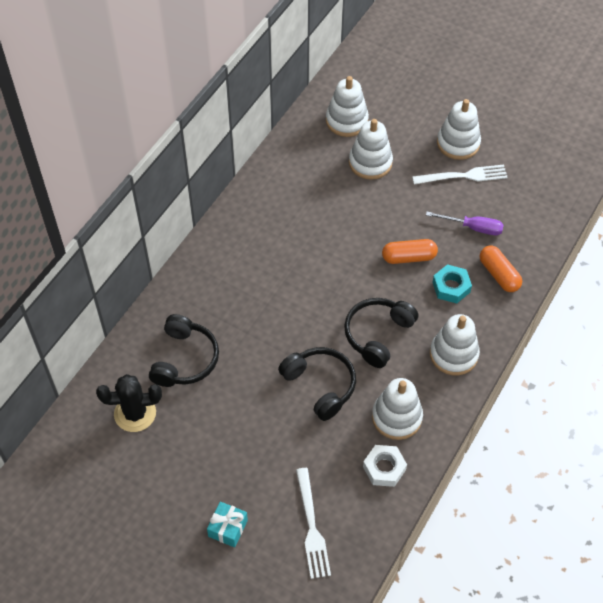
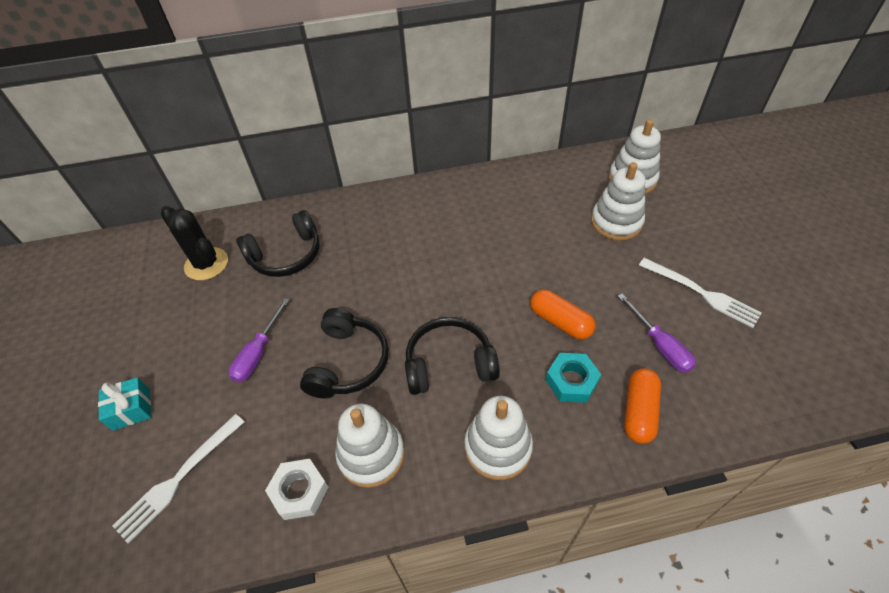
camera: 50 degrees right, 5 degrees down
white stacking toy [437,99,481,160] -> none
none -> purple screwdriver [229,298,289,382]

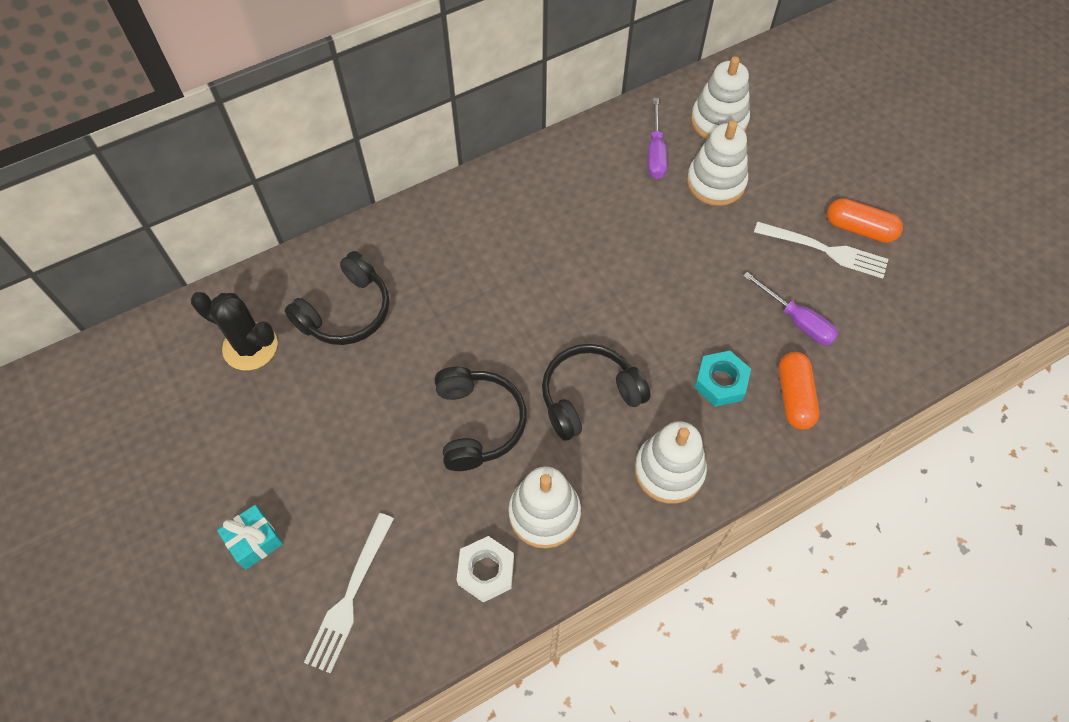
camera: 20 degrees left, 10 degrees up
purple screwdriver [229,298,289,382] -> purple screwdriver moved to [648,98,667,179]
orange capsule [530,290,596,340] -> orange capsule moved to [827,198,903,243]

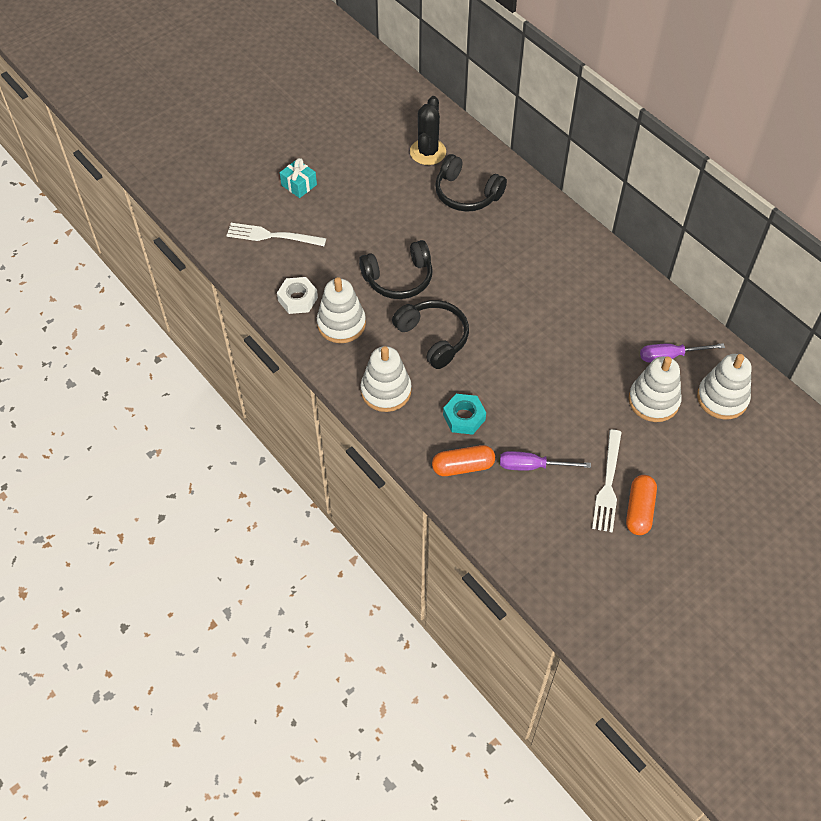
camera: 80 degrees right, 5 degrees down
purple screwdriver [743,272,839,345] -> purple screwdriver turned 60 degrees clockwise [500,451,591,470]

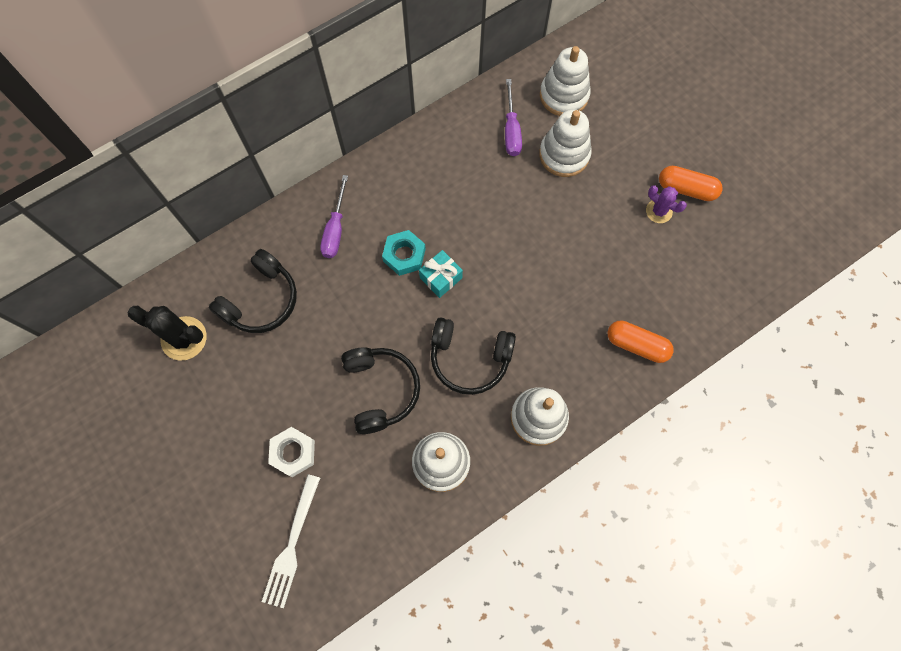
camera: 85 degrees left, 15 degrees up
white nut [277,277,318,314] -> white nut moved to [268,427,315,477]
turquoise gift [280,158,317,198] -> turquoise gift moved to [419,250,463,298]
black headphones [392,300,469,369] -> black headphones turned 135 degrees counterclockwise [431,318,516,395]
orange capsule [432,445,495,476] -> orange capsule turned 60 degrees counterclockwise [607,320,674,363]
turquoise nut [443,394,486,435] -> turquoise nut moved to [382,230,426,276]
purple screwdriver [500,451,591,470] -> purple screwdriver moved to [320,175,348,258]
white fork [592,429,621,533] -> purple cactus [646,185,687,223]

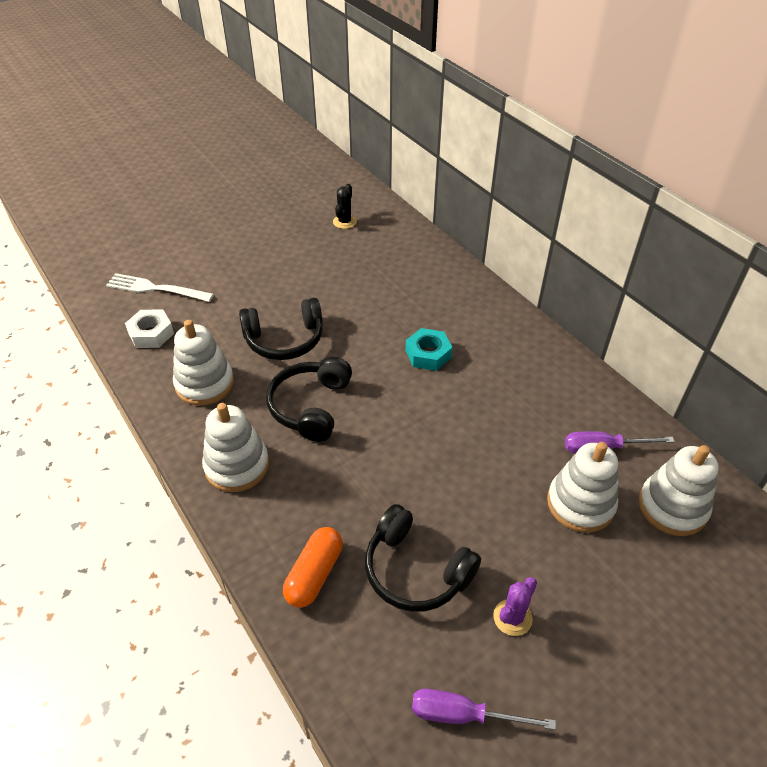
camera: 90 degrees right, 25 degrees down
black cactus [127,306,207,361] -> black cactus [333,184,357,229], size x0.62
black headphones [209,249,297,333] -> black headphones moved to [365,504,481,612]
white nut [268,427,315,477] -> white nut moved to [125,310,174,348]
purple screwdriver [320,175,348,258] -> purple screwdriver moved to [412,689,556,730]
turquoise gift [419,250,463,298] -> none
orange capsule [659,166,723,201] -> none

